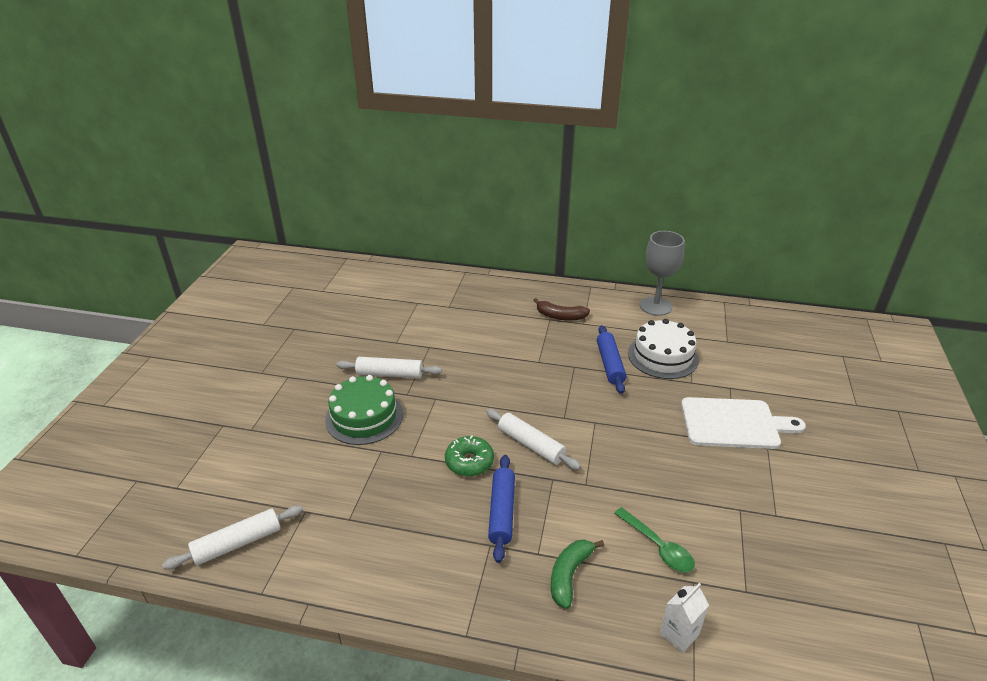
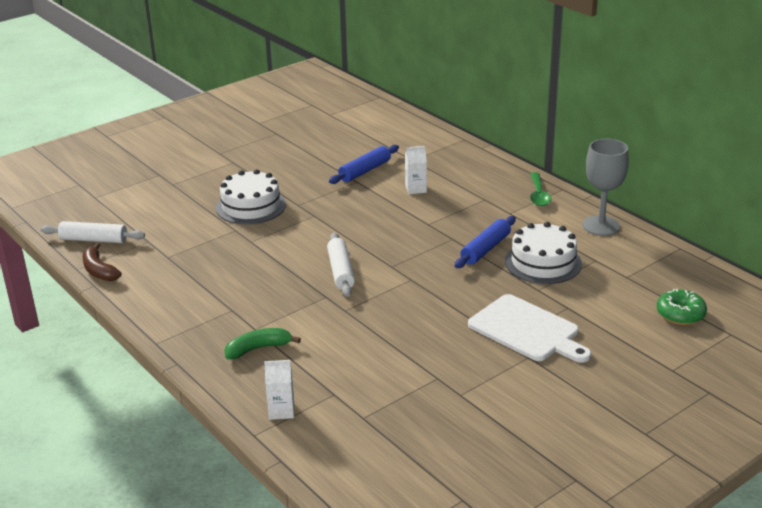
camera: 40 degrees right, 5 degrees down
green cake [325,375,403,445] -> white cake [216,169,286,224]
white rolling pin [336,357,442,379] -> none
green donut [445,435,494,477] -> green donut moved to [657,289,707,325]
blue rolling pin [488,455,515,563] -> blue rolling pin moved to [329,145,399,184]
brown banana [533,298,590,321] -> brown banana moved to [82,243,121,281]
green spoon [614,507,695,573] -> green spoon moved to [530,172,551,206]
none -> white carton [405,146,427,194]

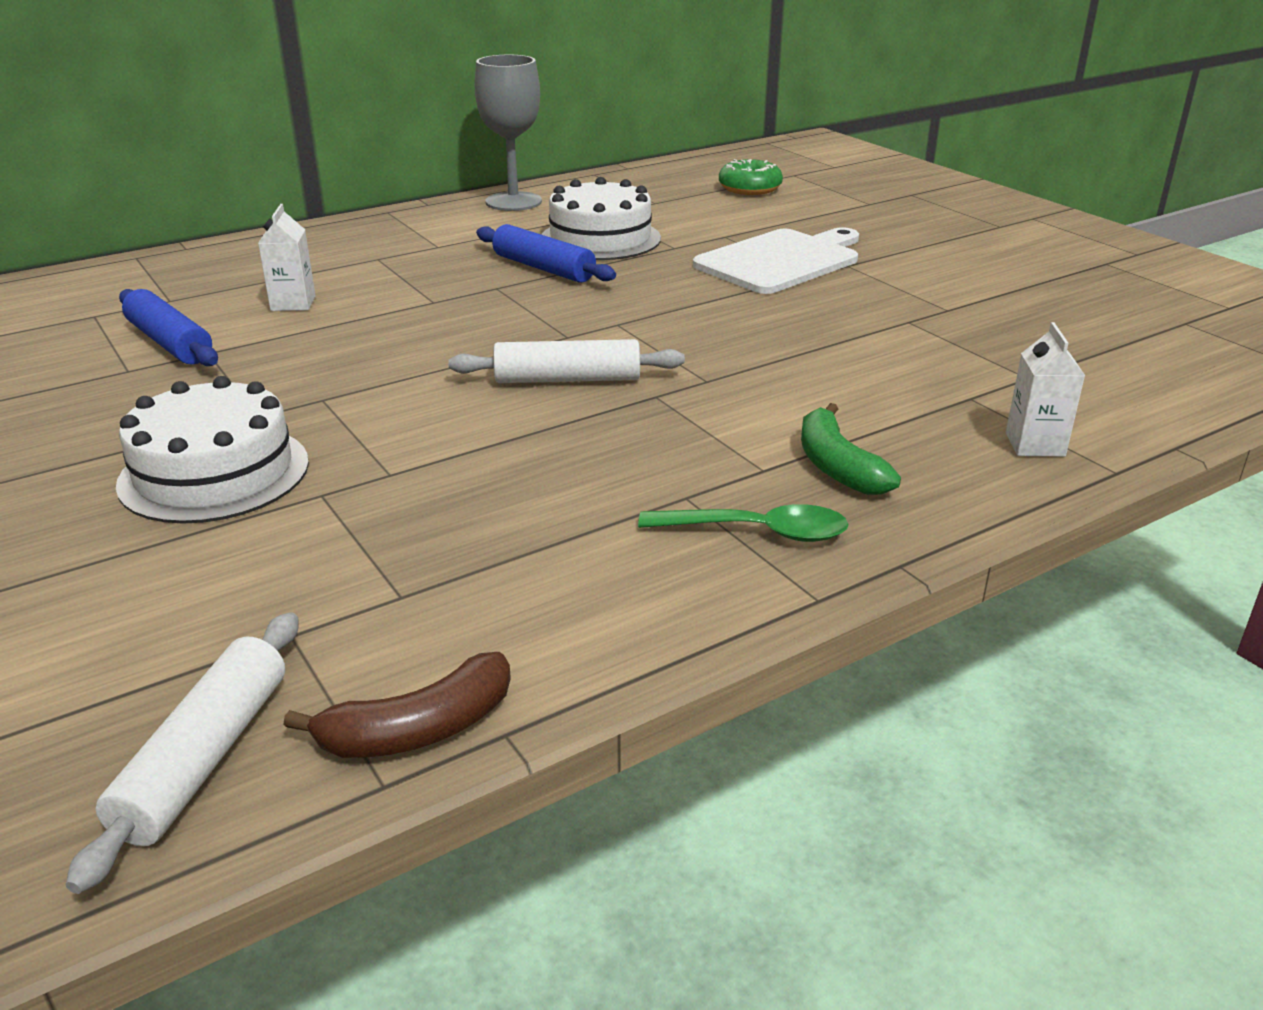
camera: 85 degrees left, 0 degrees up
green spoon [530,172,551,206] -> green spoon moved to [638,504,849,542]

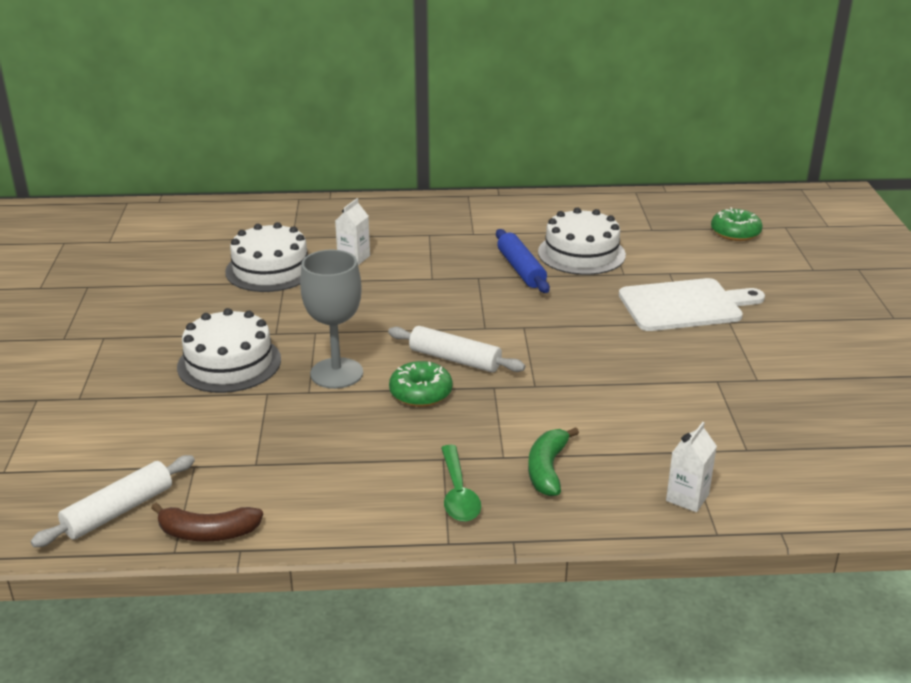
camera: 30 degrees right, 0 degrees up
blue rolling pin [119,289,218,366] -> white cake [225,222,308,292]
grey goblet [475,55,542,211] -> grey goblet moved to [300,249,363,389]
green spoon [638,504,849,542] -> green spoon turned 45 degrees clockwise [441,445,481,522]
none -> green donut [389,361,453,407]

